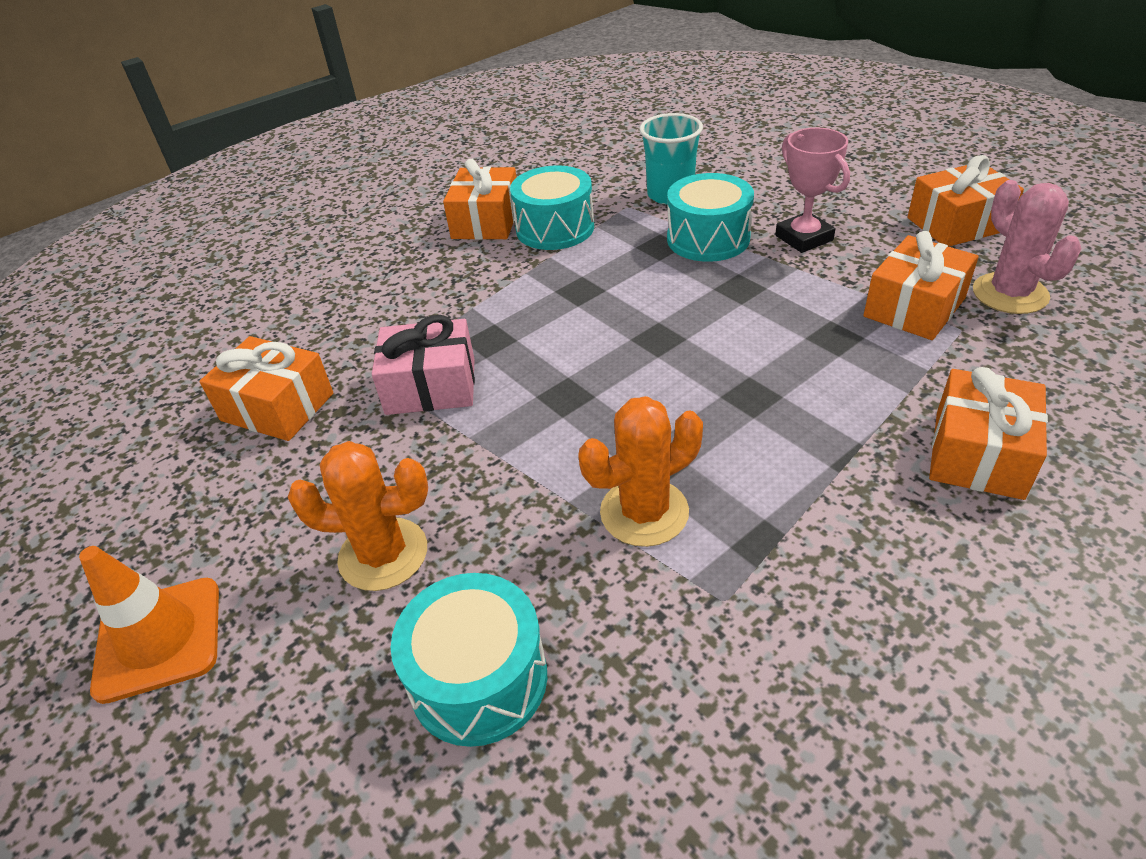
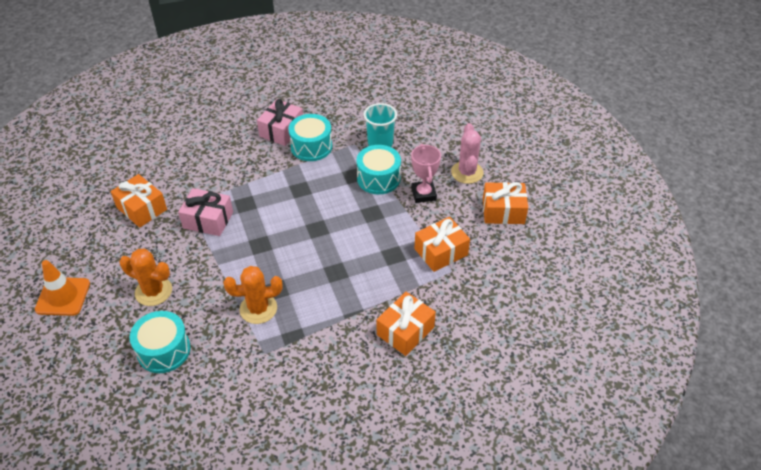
camera: 15 degrees right, 5 degrees up
orange gift [443,159,517,240] -> pink gift [257,99,303,146]
pink cactus [973,180,1082,314] -> pink cactus moved to [451,123,483,184]

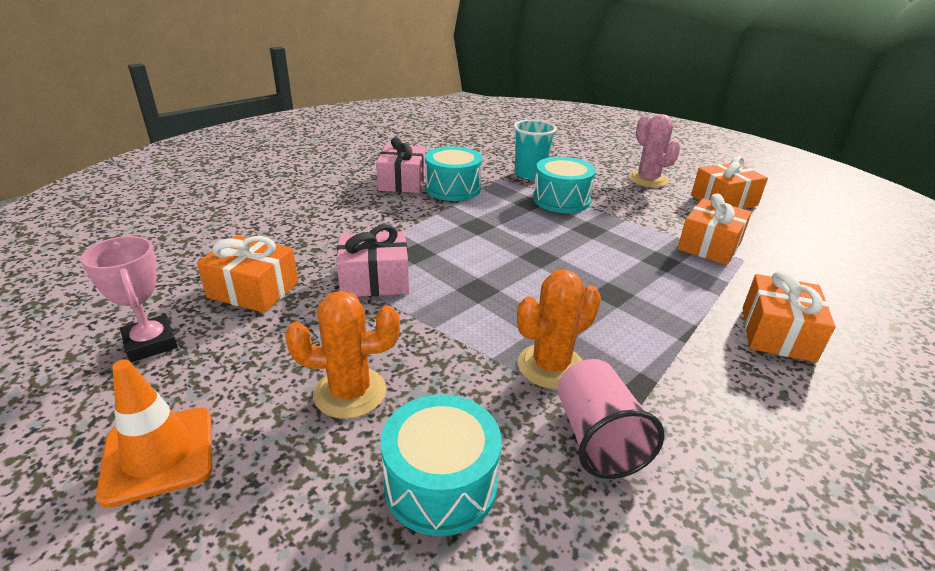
camera: 25 degrees left, 15 degrees down
pink trophy [411,144,441,203] -> pink trophy moved to [81,236,178,362]
none -> pink cup [557,359,665,479]

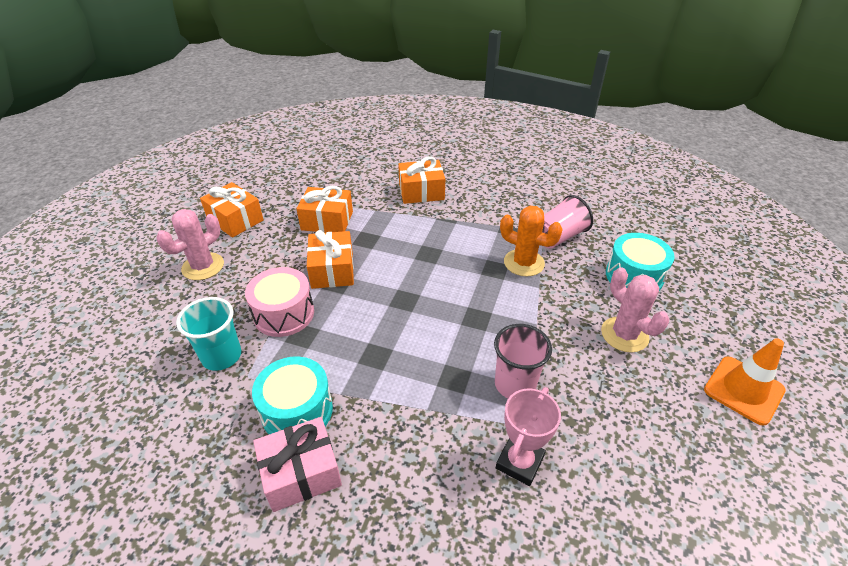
camera: 115 degrees left, 10 degrees up
pink trophy [81,236,178,362] -> pink trophy moved to [496,387,561,486]
orange gift [197,235,298,313] -> orange gift moved to [307,230,354,289]
orange cactus [285,291,400,419] -> pink cactus [601,267,669,353]
pink gift [337,225,409,297] -> pink cup [494,324,552,398]
turquoise drum [533,157,596,213] -> pink drum [245,267,314,337]

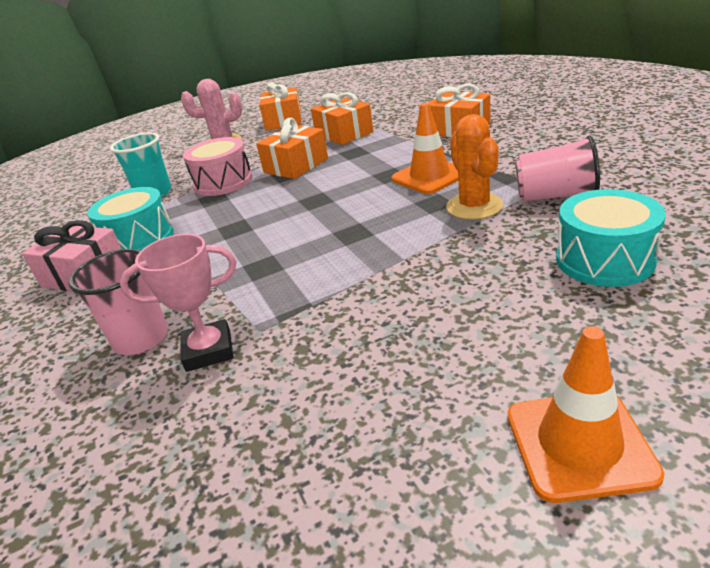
camera: 50 degrees right, 10 degrees down
pink cup [494,324,552,398] -> pink cup moved to [69,249,168,355]
pink cactus [601,267,669,353] -> none
none -> orange traffic cone [391,103,458,194]

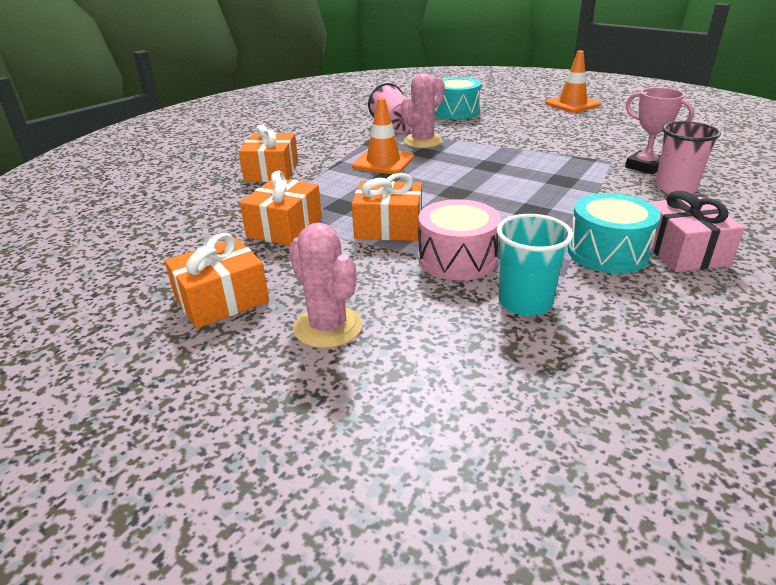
camera: 125 degrees left, 0 degrees up
orange cactus [446,114,503,220] -> pink cactus [401,73,445,148]

